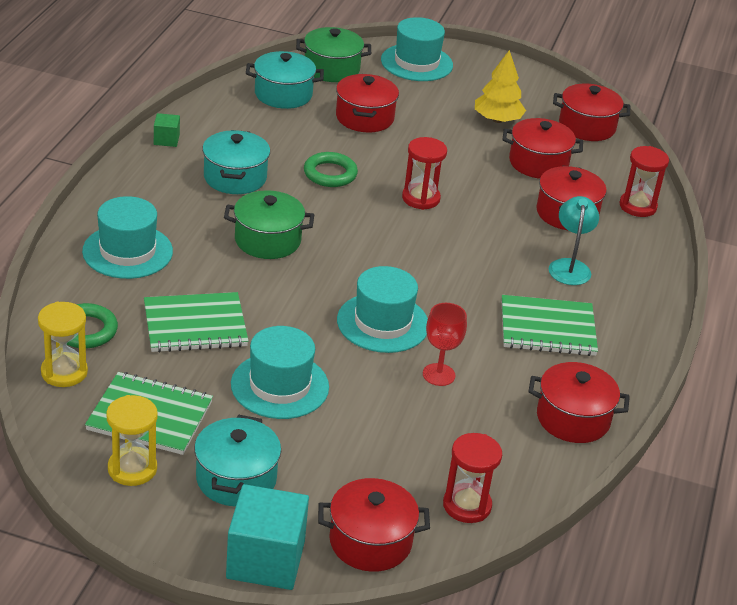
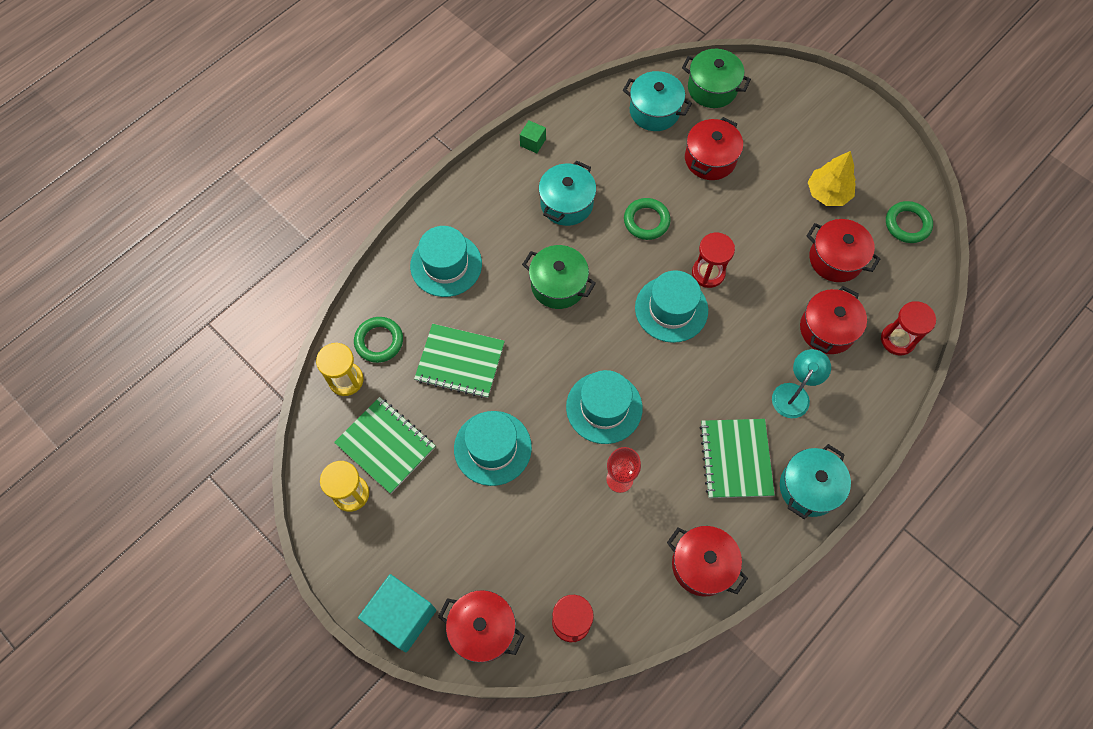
camera: 30 degrees right, 30 degrees up
turquoise pot [194,415,281,506] -> turquoise pot moved to [780,444,851,519]
turquoise hat [381,17,453,81] -> turquoise hat moved to [635,270,708,343]
green notebook [501,295,598,356] -> green notebook turned 60 degrees clockwise [699,419,775,498]
red pot [553,84,630,141] -> green ring [886,201,933,243]

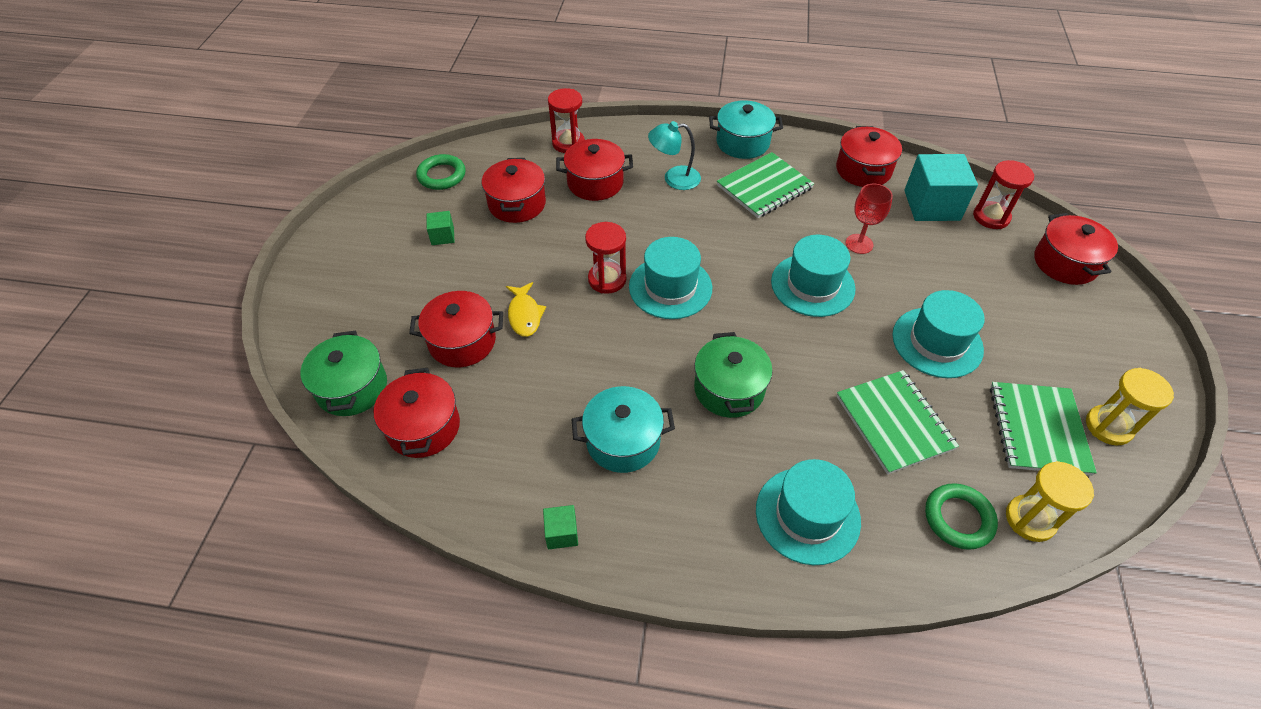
camera: 125 degrees left, 15 degrees down
turquoise cube [358,574,437,652] -> turquoise cube moved to [904,154,978,221]
turquoise pot [623,71,692,131] -> red pot [373,368,460,458]
green ring [624,198,671,240] -> none
yellow tree [808,151,856,206] -> green cube [426,211,455,245]
none -> yellow fish [506,282,546,337]

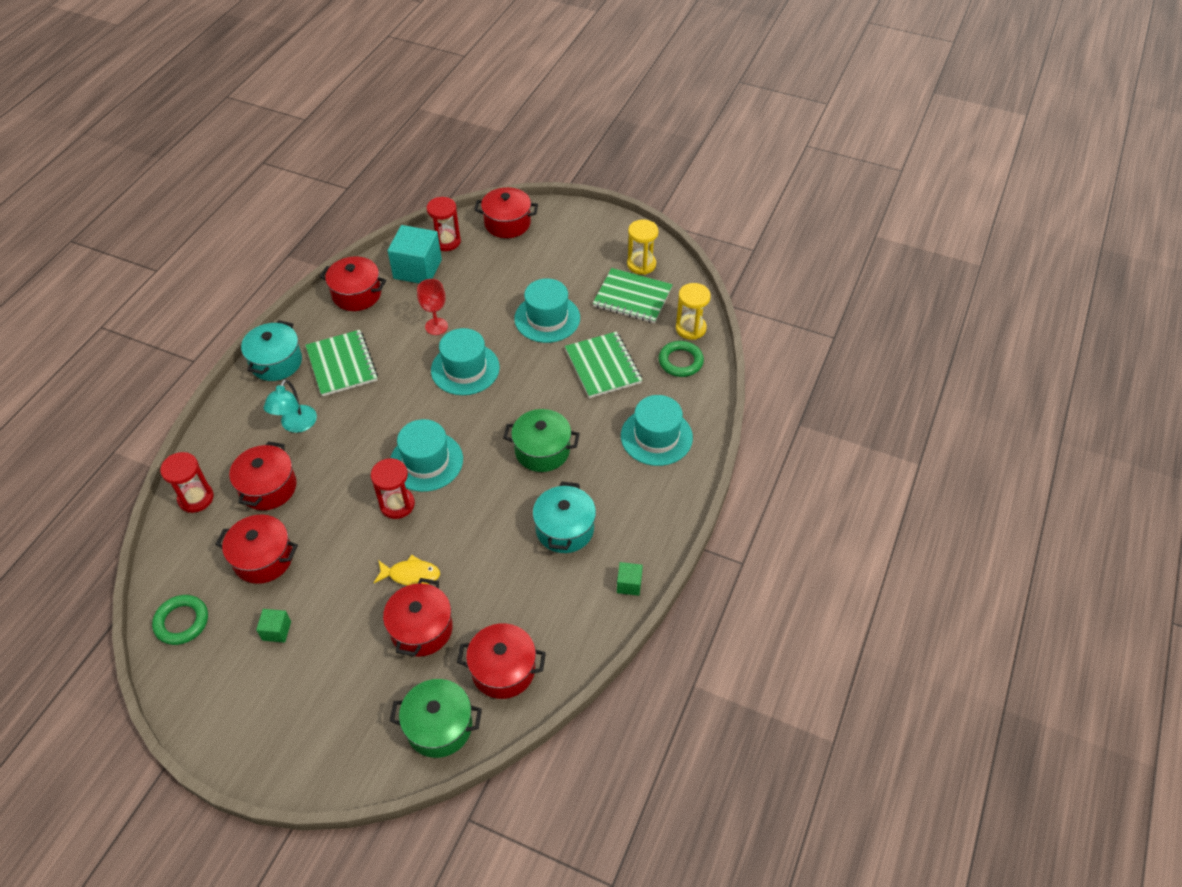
camera: 75 degrees left, 0 degrees up
green notebook [836,370,959,474] -> green notebook turned 75 degrees clockwise [565,332,642,398]

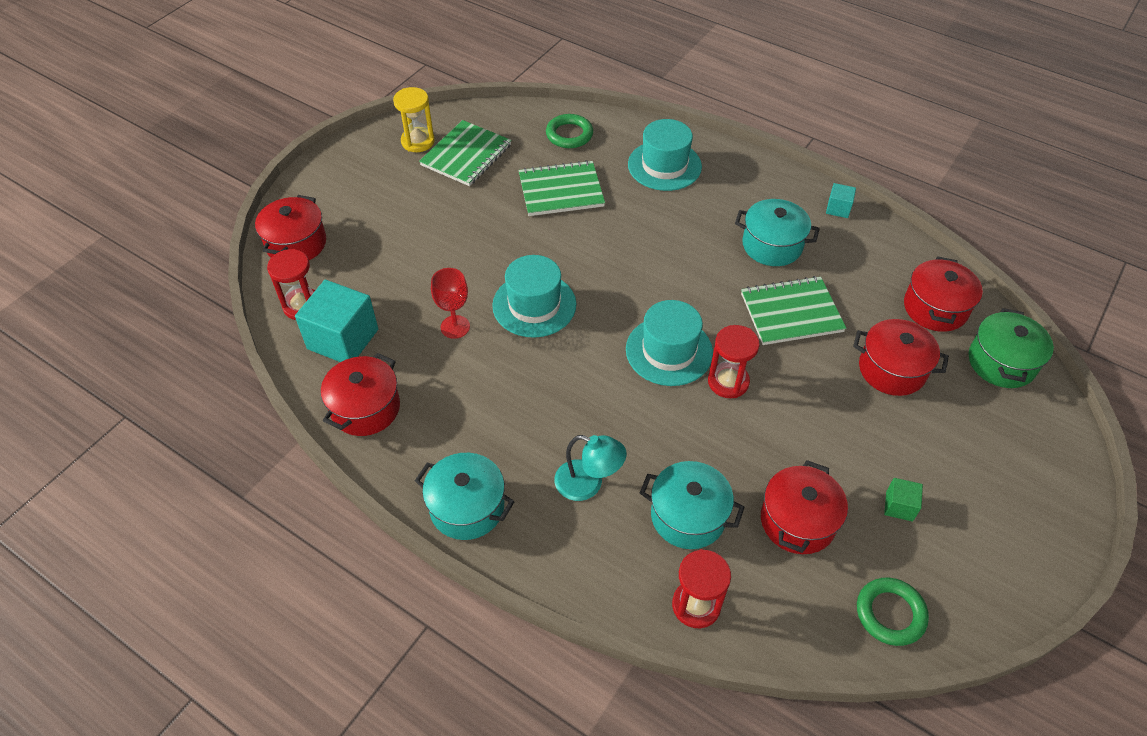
camera: 80 degrees left, 0 degrees up
red pot [229,441,297,510] -> turquoise pot [640,461,745,549]
green notebook [305,330,378,397] -> green notebook moved to [741,276,846,345]
yellow fish [374,555,440,586] -> none
green pot [503,409,580,472] -> none
turquoise hat [514,278,580,343] -> none
green cube [617,562,643,596] -> turquoise cube [826,183,856,218]
yellow hourglass [676,283,711,340] -> none

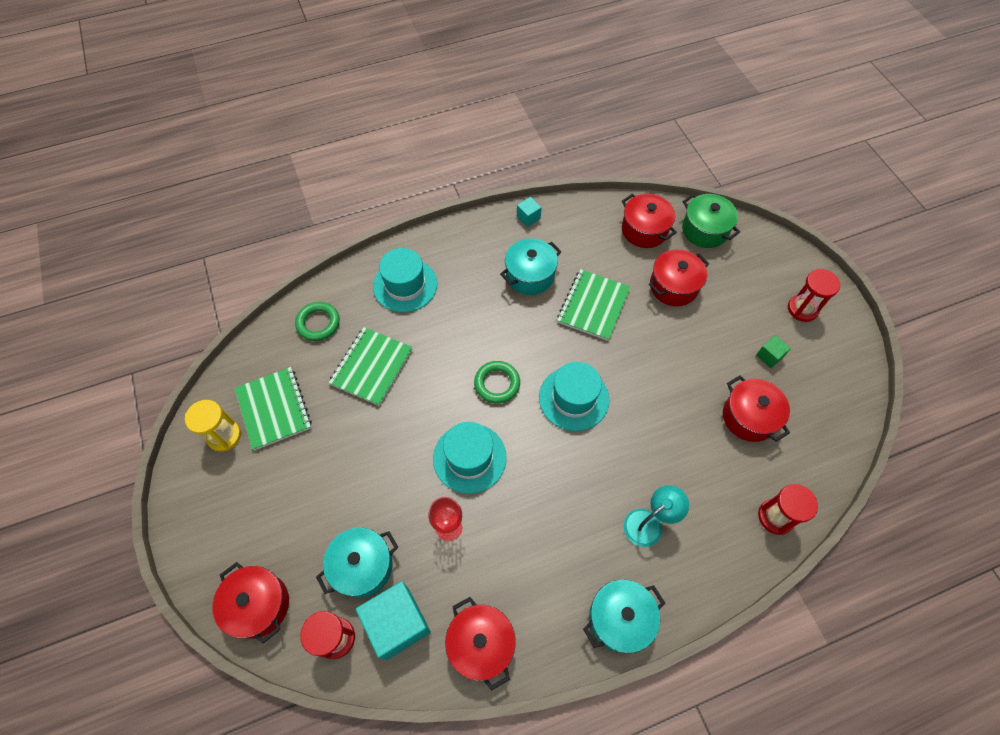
camera: 55 degrees left, 10 degrees up
turquoise pot [640,461,745,549] -> turquoise pot moved to [316,528,398,598]
red hourglass [708,325,760,398] -> red hourglass moved to [788,269,841,322]
green ring [857,578,929,646] -> green ring moved to [474,361,520,403]

